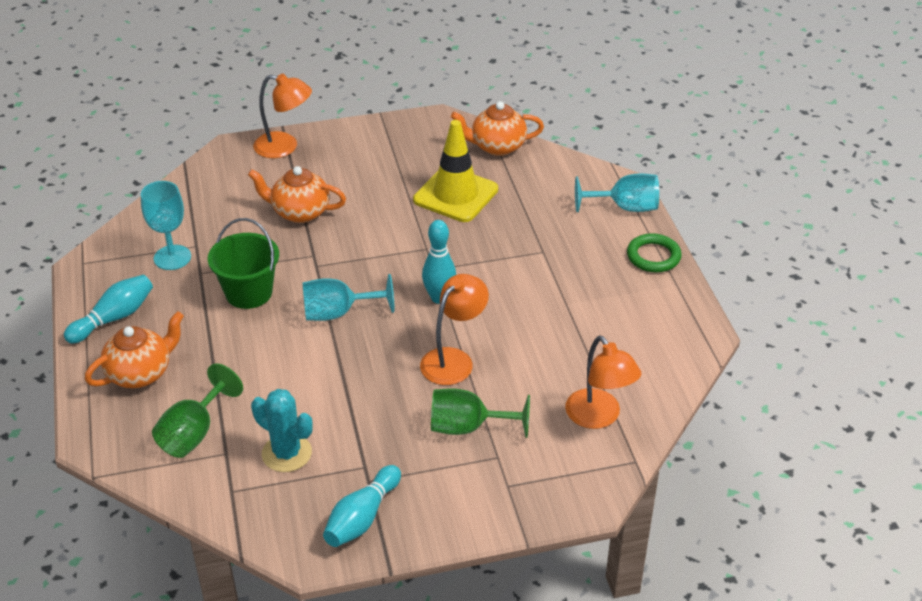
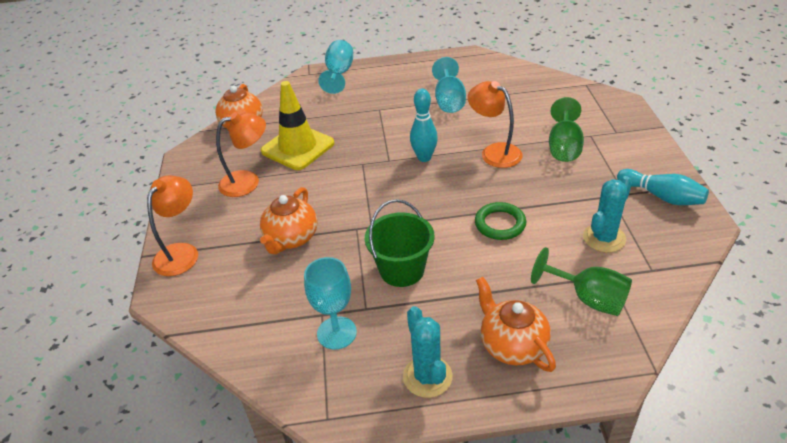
camera: 80 degrees left, 0 degrees up
turquoise bowling pin [64,275,153,344] -> turquoise cactus [403,306,453,398]
turquoise goblet [303,274,394,321] -> turquoise goblet moved to [432,57,466,113]
orange lamp [565,336,641,429] -> orange lamp moved to [216,112,266,197]
green ring [627,233,682,273] -> green ring moved to [475,202,526,240]

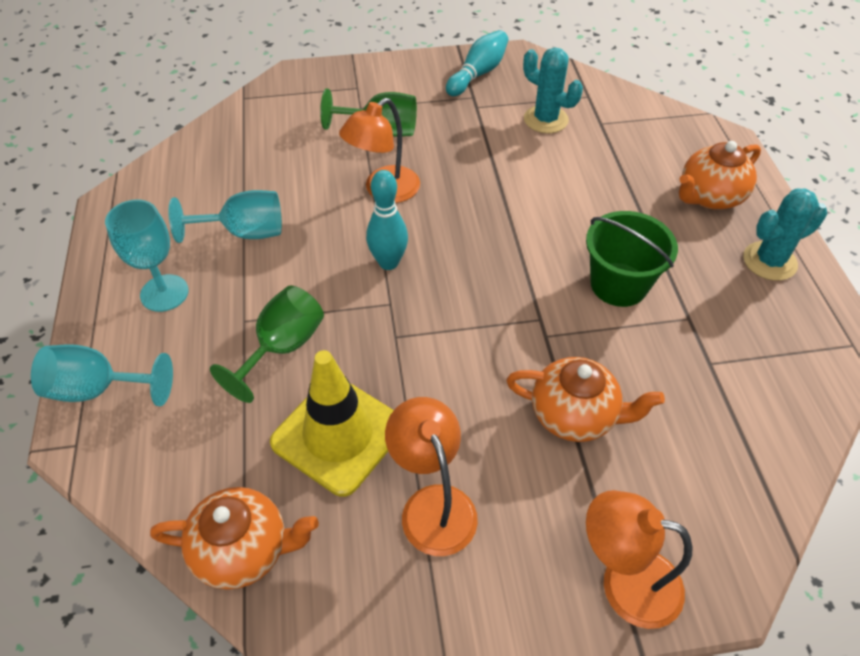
camera: 95 degrees left, 10 degrees up
turquoise goblet [304,257,357,350] -> turquoise goblet moved to [105,200,189,312]
green ring [475,202,526,240] -> none
green goblet [531,247,632,316] -> green goblet moved to [210,285,324,403]

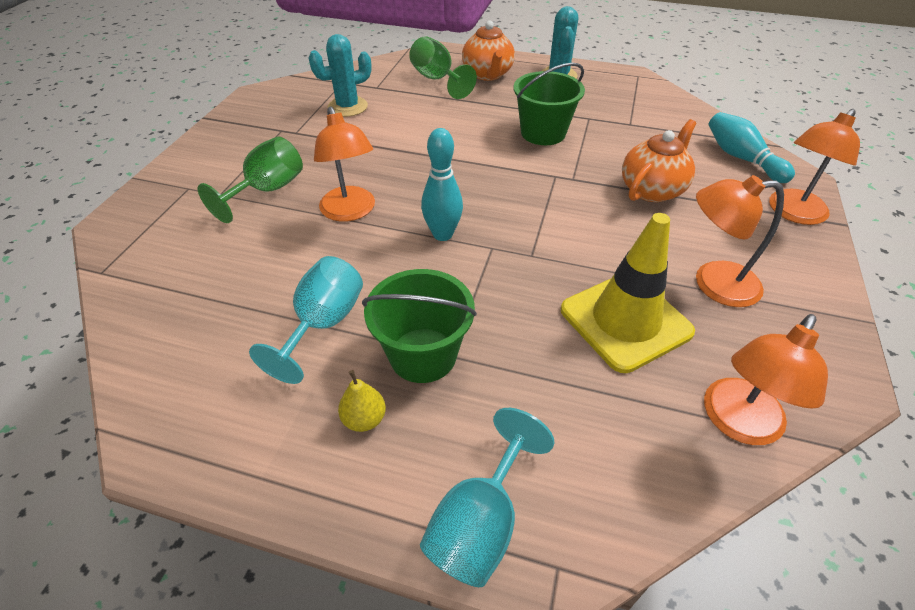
camera: 65 degrees left, 5 degrees down
turquoise goblet [105,200,189,312] -> yellow pear [338,370,386,432]
orange teapot [150,487,319,590] -> orange lamp [704,314,828,445]
green goblet [210,285,324,403] -> green goblet moved to [409,36,477,99]
turquoise bowling pin [446,30,508,96] -> turquoise bowling pin moved to [709,112,795,183]
none -> green bucket [362,269,477,383]

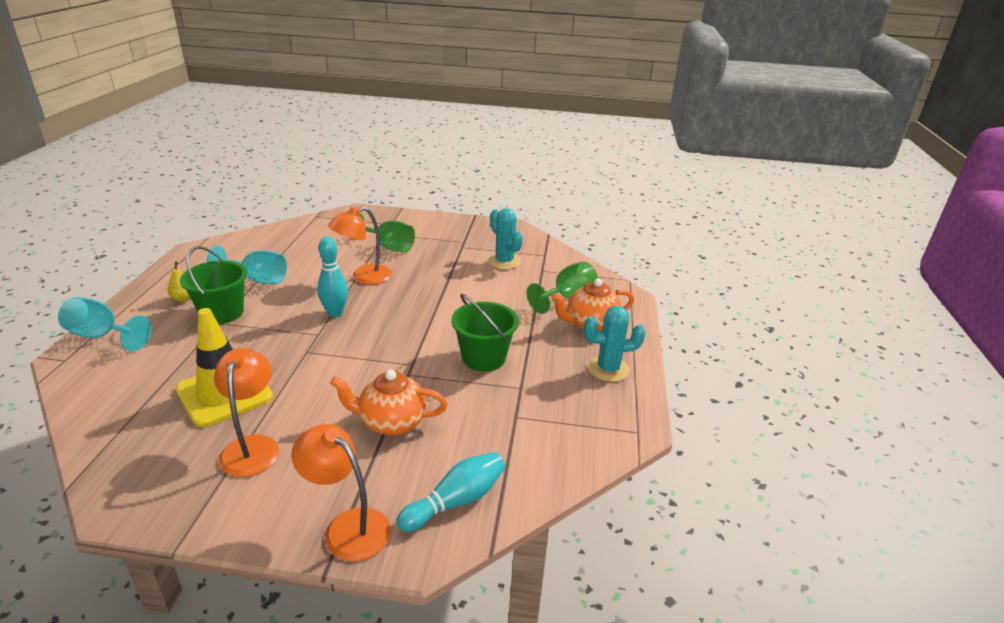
camera: 80 degrees right, 15 degrees down
orange teapot [622,119,696,202] -> orange teapot turned 150 degrees clockwise [330,370,448,435]
orange lamp [704,314,828,445] -> none

